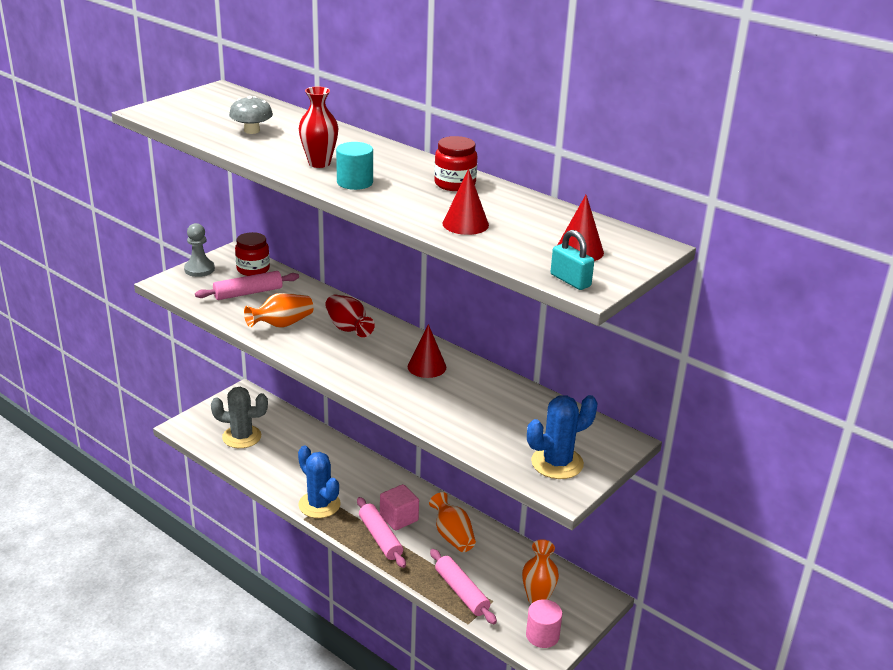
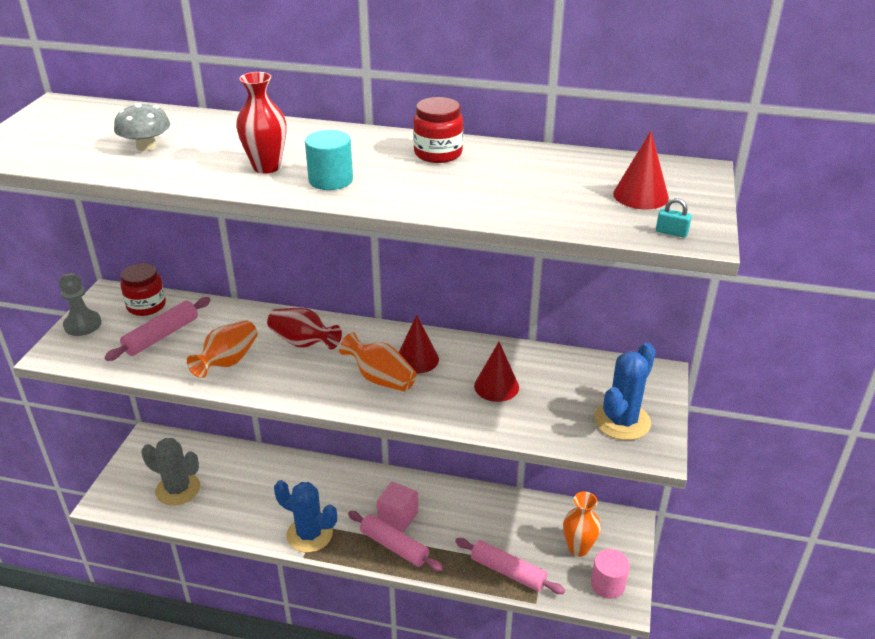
camera: 25 degrees left, 5 degrees up
grey cactus [211,387,268,448] -> grey cactus turned 45 degrees clockwise [142,438,200,506]
orange vase [429,492,476,552] -> orange vase moved to [339,332,417,392]
red cone [443,169,489,235] -> red cone moved to [474,342,519,402]
turquoise padlock [551,230,594,290] -> turquoise padlock [656,198,692,238], size x0.61

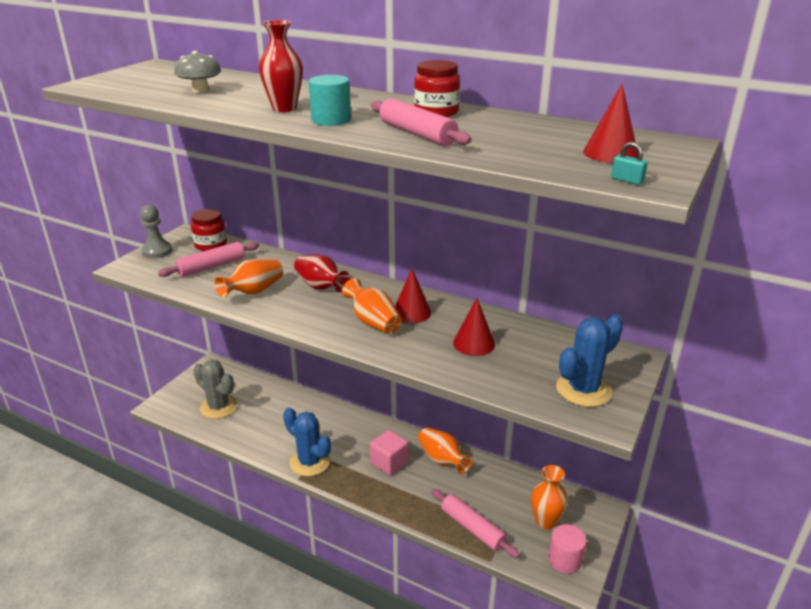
camera: 15 degrees right, 5 degrees down
pink rolling pin [348,511,443,571] -> pink rolling pin moved to [371,98,472,146]
none -> orange vase [418,427,472,474]

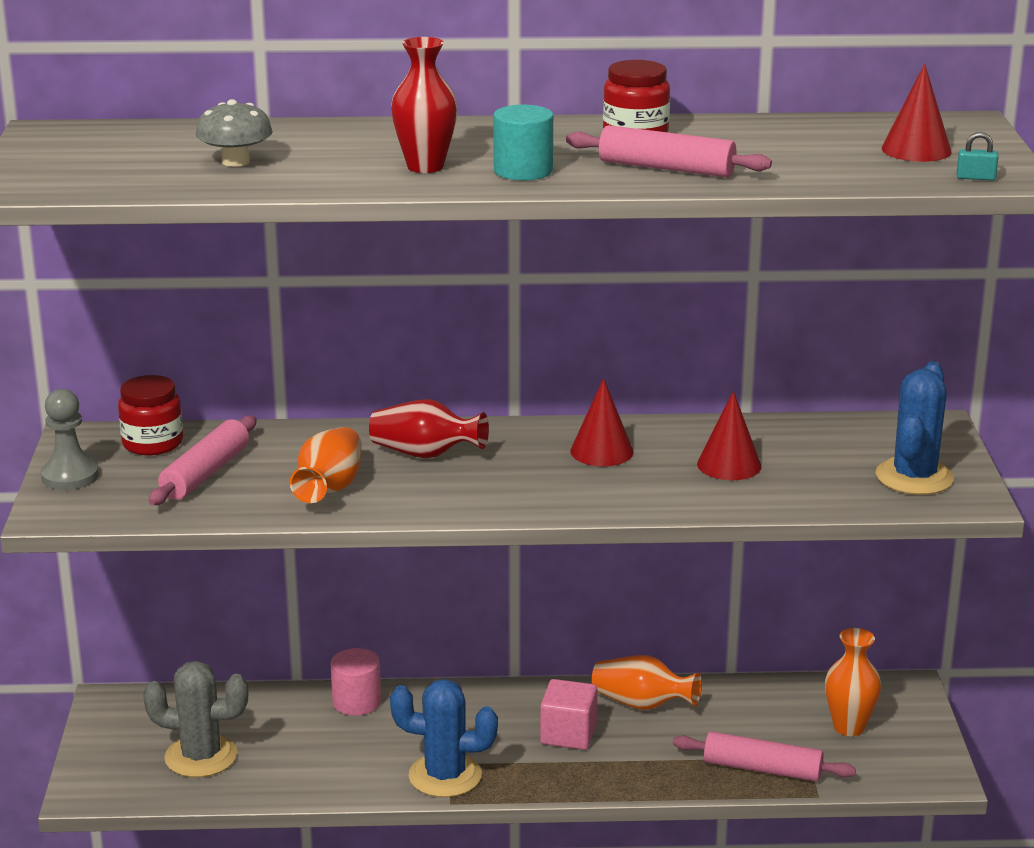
camera: 30 degrees left, 5 degrees down
orange vase [342,278,402,334] -> none
pink cylinder [548,524,586,574] -> pink cylinder moved to [330,648,381,716]

